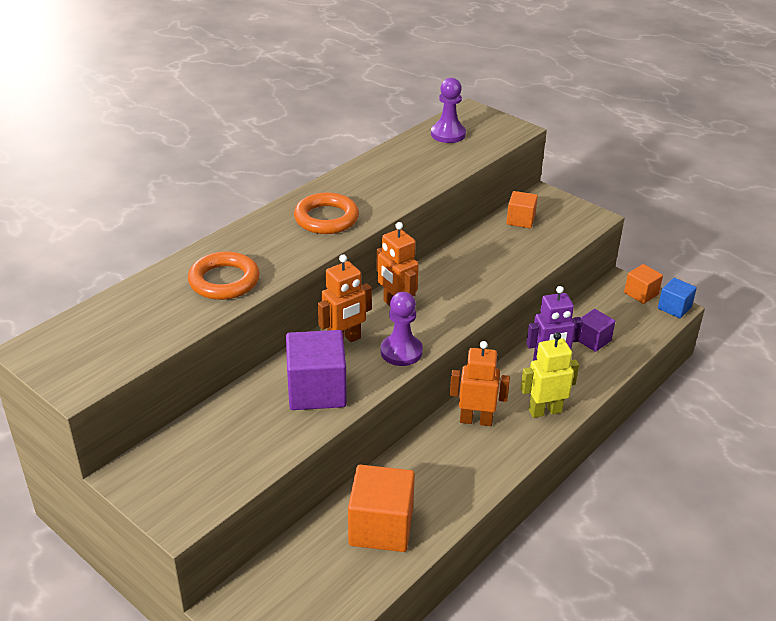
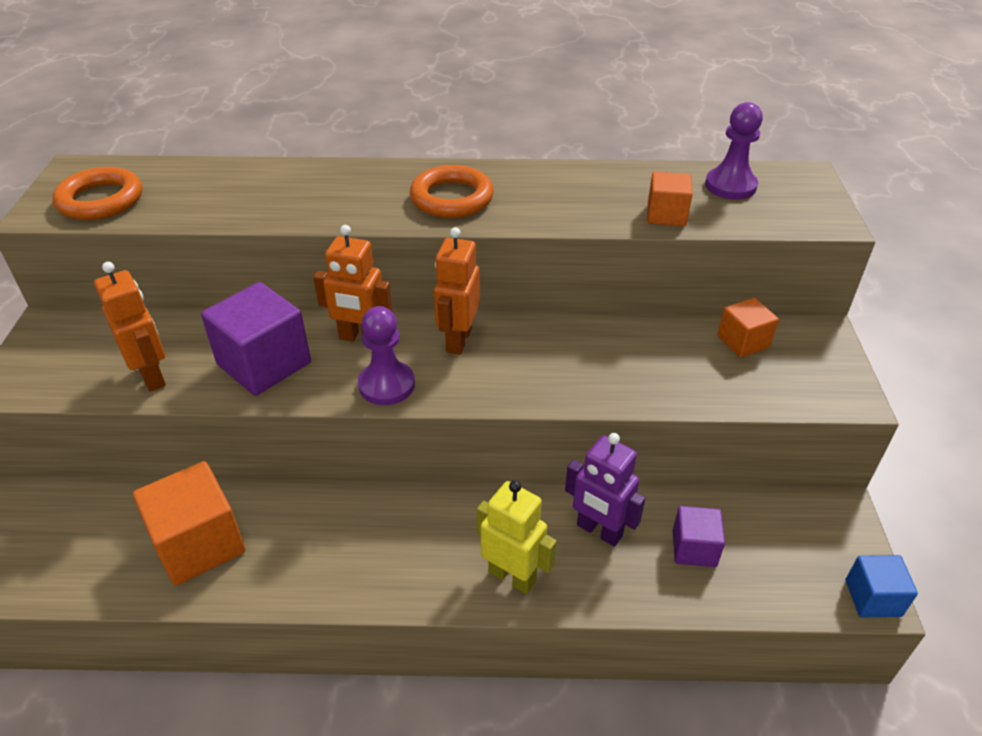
camera: 50 degrees right, 5 degrees up
orange ring [188,252,260,300] -> orange ring moved to [53,167,142,220]
orange robot [450,341,510,426] -> orange robot moved to [94,262,166,392]
orange cube [624,264,663,304] -> orange cube moved to [648,172,693,226]

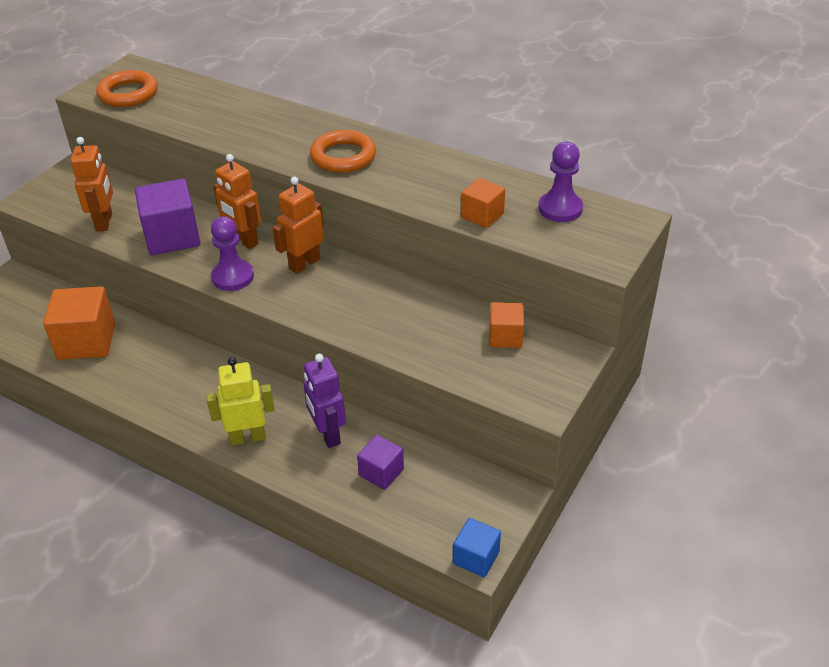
camera: 30 degrees right, 0 degrees up
yellow robot [477,480,557,594] -> yellow robot turned 75 degrees counterclockwise [206,357,275,445]

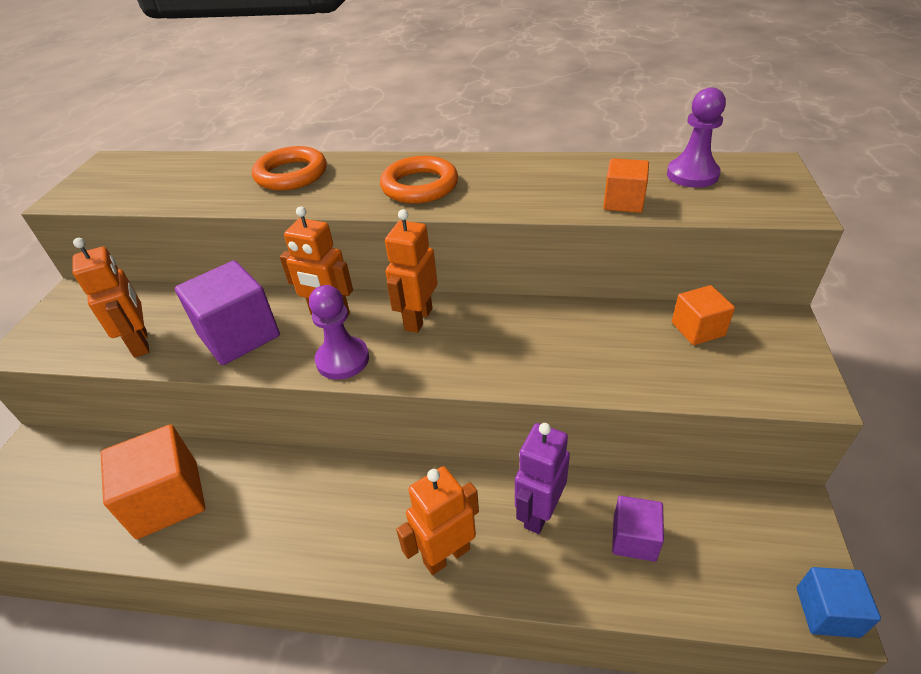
camera: 20 degrees left, 0 degrees up
orange ring [96,70,158,107] -> orange ring moved to [252,146,327,191]
yellow robot [206,357,275,445] -> orange robot [396,466,479,575]
purple robot [303,354,346,448] -> purple robot turned 75 degrees clockwise [515,423,570,534]

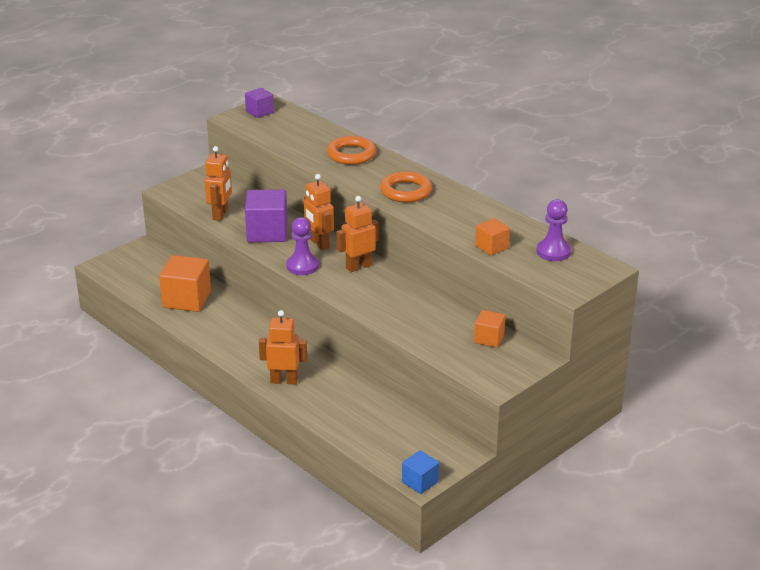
camera: 35 degrees right, 10 degrees down
purple robot [515,423,570,534] -> none
purple cube [612,496,664,562] -> purple cube moved to [245,88,274,118]

